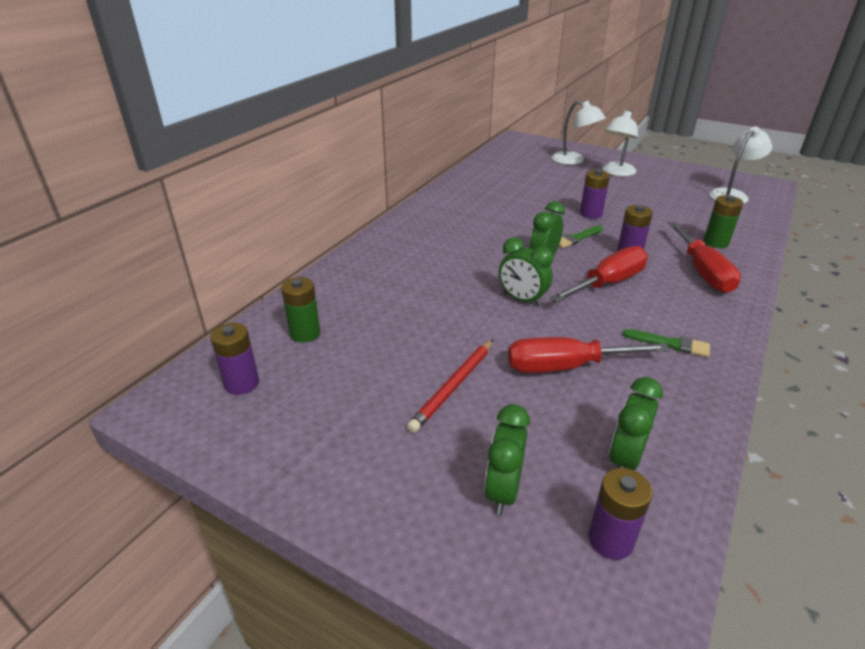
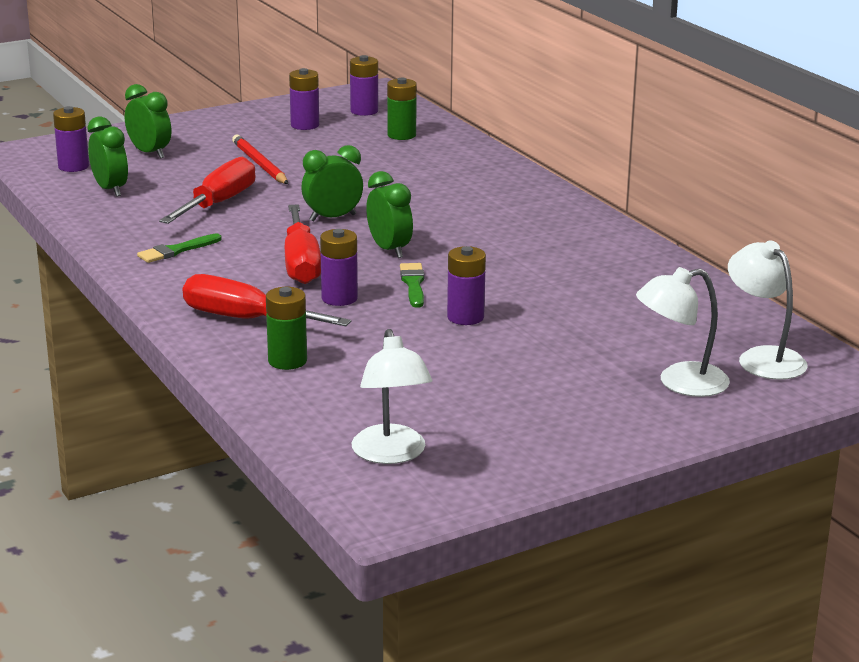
camera: 120 degrees right, 10 degrees down
white lamp [602,110,638,176] -> white lamp moved to [728,241,808,380]
none -> purple battery [289,68,319,130]

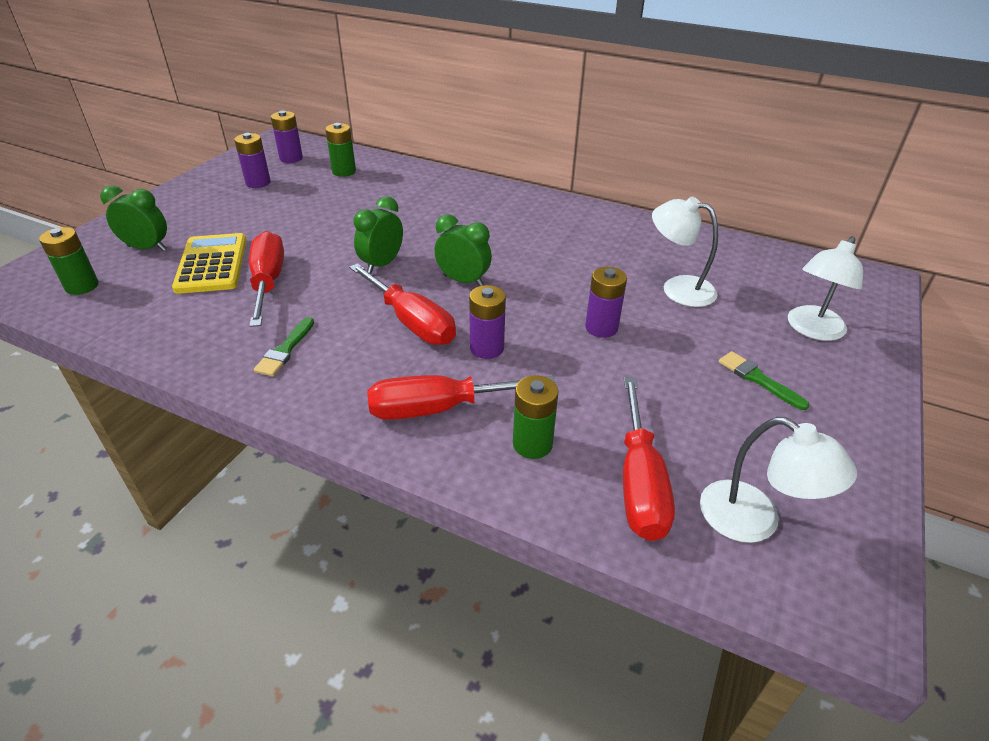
camera: 35 degrees left, 15 degrees up
purple battery [53,106,89,172] -> green battery [39,227,99,295]
green clock [87,116,128,197] -> none
red pencil [232,135,288,184] -> none
green brush [400,263,425,308] -> green brush moved to [719,351,809,410]
white lamp [728,241,808,380] -> white lamp moved to [652,197,718,307]
none -> yellow calculator [172,233,246,294]
none -> red screwdriver [623,377,675,541]

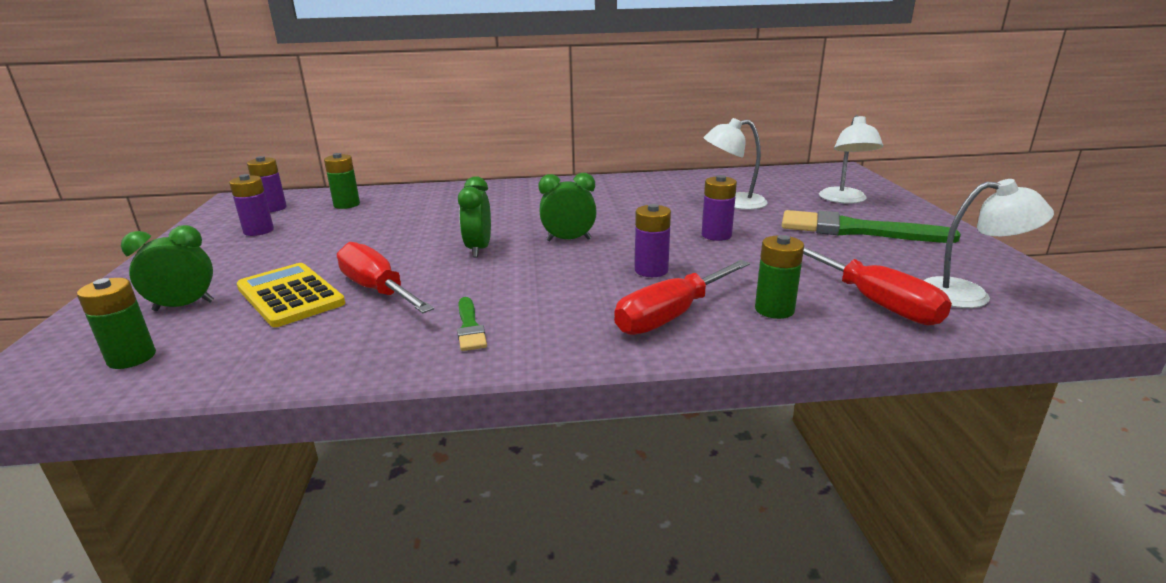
camera: 30 degrees left, 15 degrees down
red screwdriver [349,263,456,345] -> none
green brush [719,351,809,410] -> green brush [782,210,961,243], size x2.06

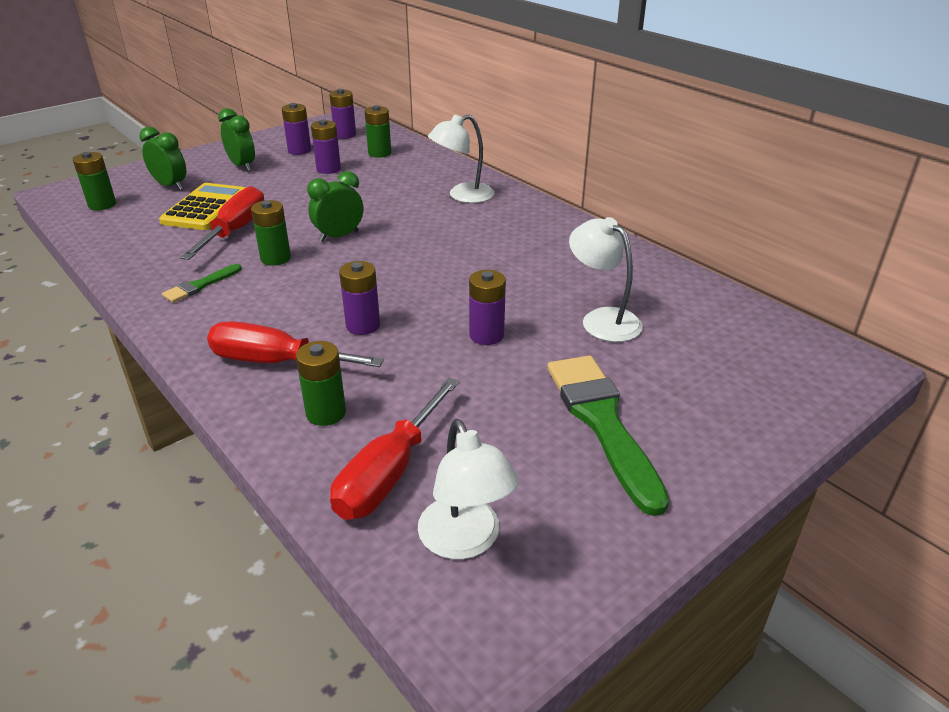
camera: 55 degrees right, 10 degrees up
green clock [539,173,597,242] -> green clock moved to [218,108,255,171]
white lamp [819,115,883,204] -> white lamp moved to [428,114,494,203]
none -> green battery [251,200,291,266]
none -> purple battery [311,119,341,174]

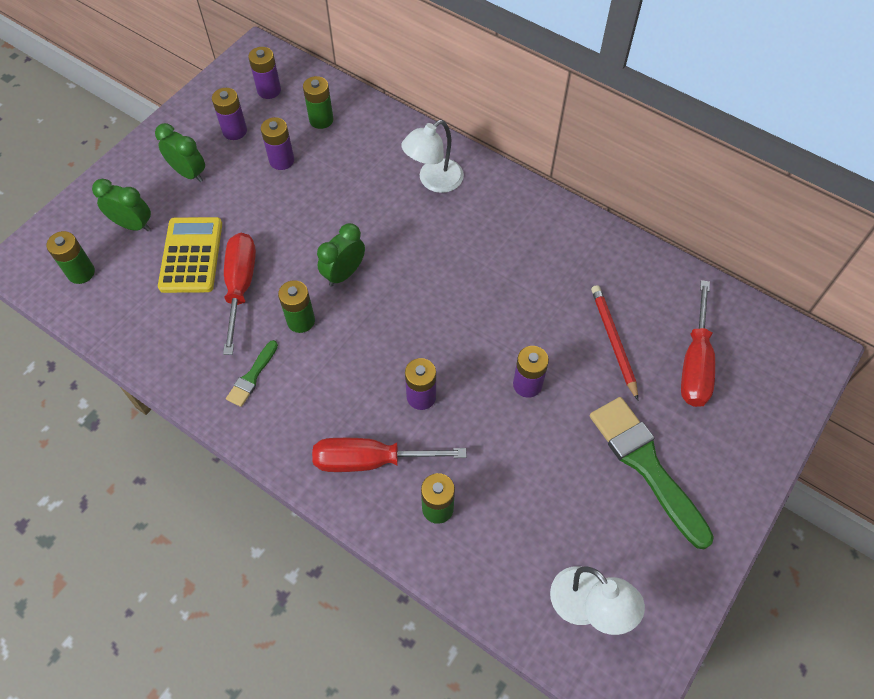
camera: 15 degrees left, 25 degrees up
red screwdriver [330,377,459,520] -> red screwdriver moved to [681,280,715,407]
white lamp [569,217,643,342] -> red pencil [591,285,638,400]

